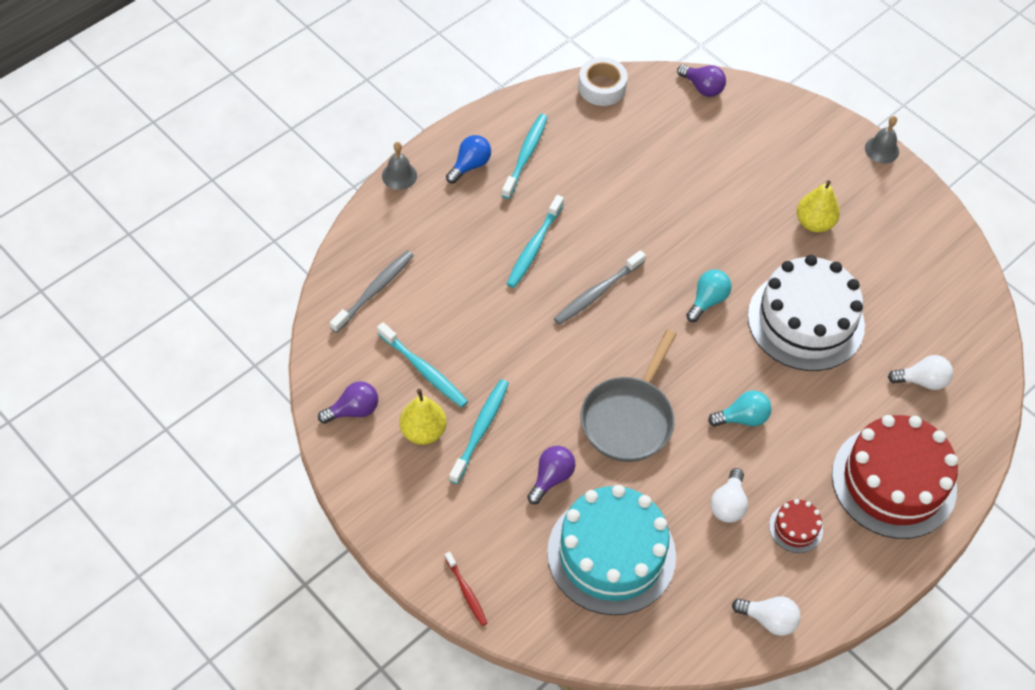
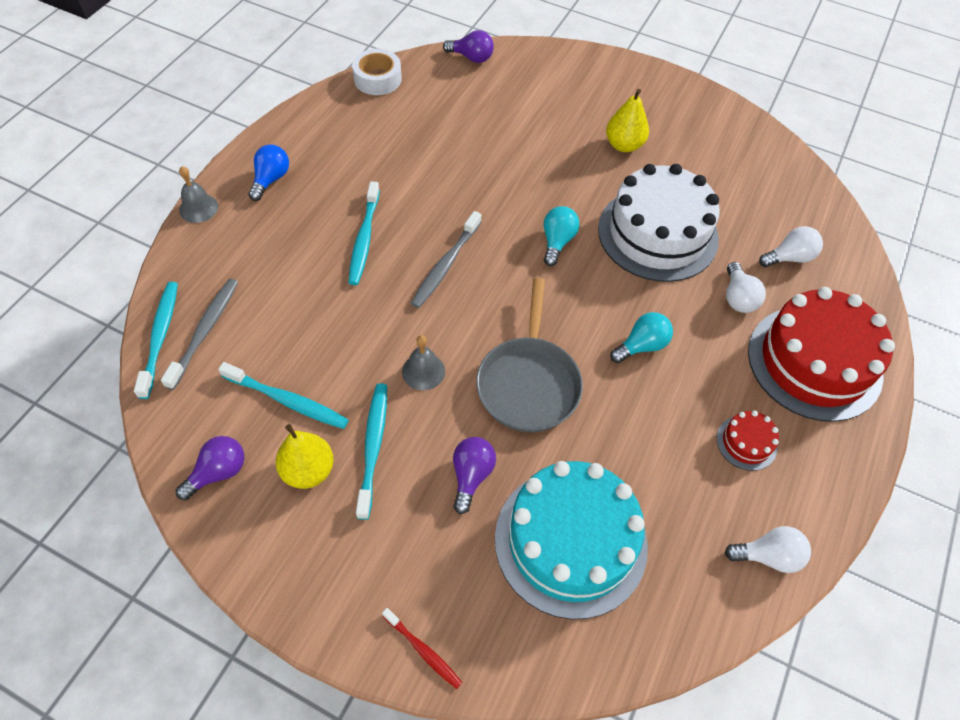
camera: 20 degrees left, 0 degrees up
turquoise toothbrush [502,114,548,199] -> turquoise toothbrush moved to [134,282,178,399]
white light bulb [710,468,748,523] -> white light bulb moved to [726,262,766,313]
grey bell [865,116,899,163] -> grey bell moved to [402,335,445,390]

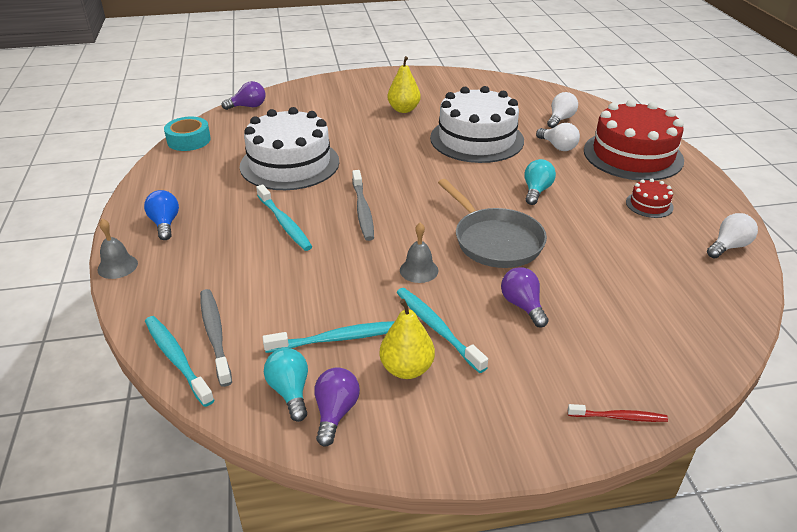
camera: 35 degrees left, 20 degrees down
white tape [352,49,402,95] -> turquoise tape [164,117,211,151]
turquoise cake [495,461,648,620] -> none
turquoise light bulb [544,206,579,266] -> turquoise light bulb moved to [264,348,308,422]
none -> white cake [240,107,339,190]

